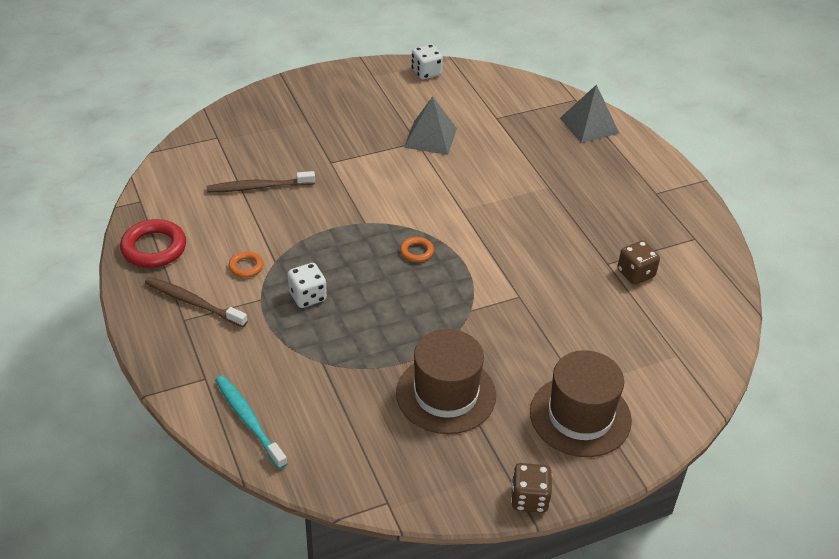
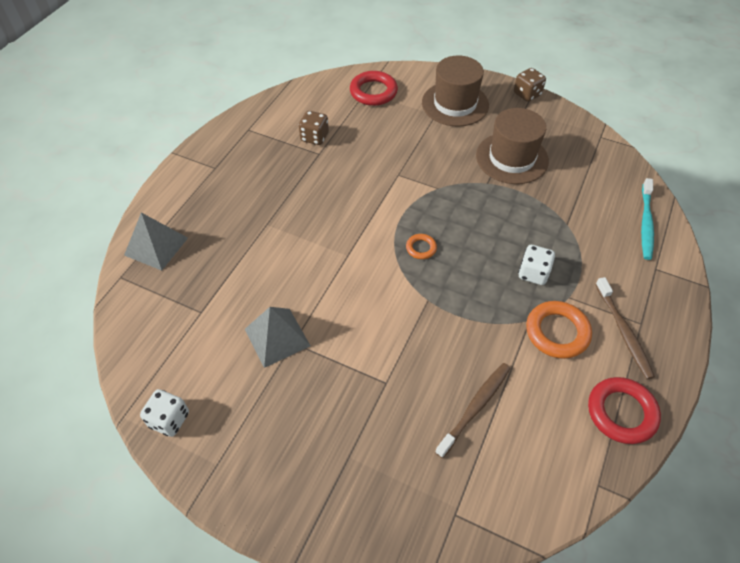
camera: 130 degrees left, 10 degrees up
brown toothbrush [207,171,315,192] -> brown toothbrush turned 90 degrees counterclockwise [435,363,511,458]
orange ring [229,251,263,278] -> orange ring [526,301,592,359], size x1.90
none -> red ring [350,71,398,106]

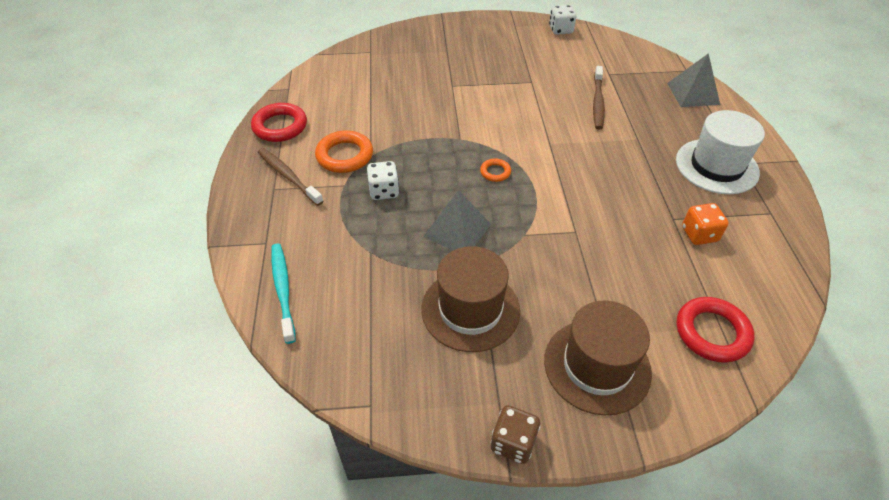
camera: 150 degrees right, 5 degrees down
grey pyramid [245,307,310,368] -> grey pyramid moved to [423,190,491,251]
brown dice [299,111,329,145] -> orange dice [682,203,729,245]
brown toothbrush [435,363,511,458] -> brown toothbrush moved to [593,66,605,129]
none -> white hat [676,110,765,194]

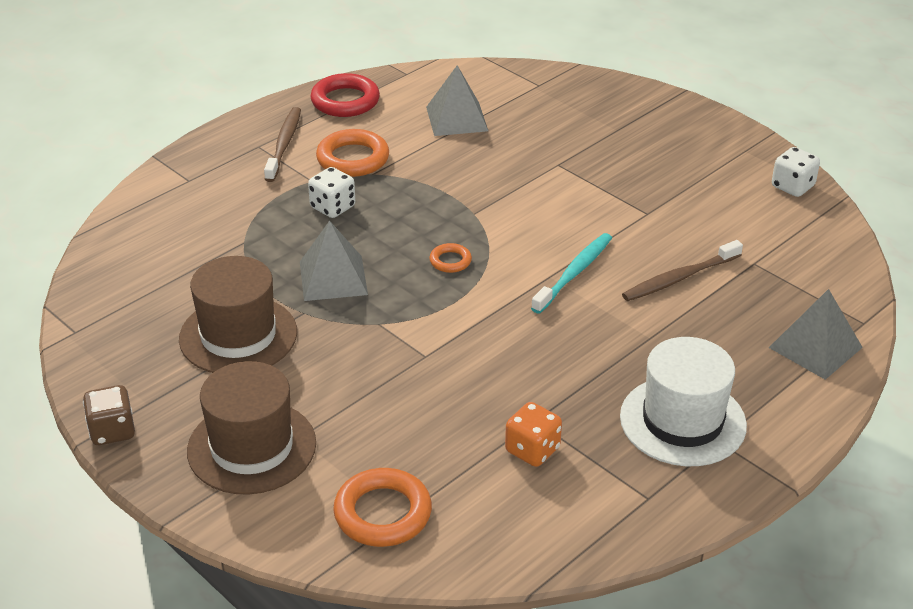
camera: 50 degrees right, 10 degrees down
turquoise toothbrush [271,244,296,344] -> turquoise toothbrush moved to [531,233,612,314]
red ring [677,297,755,363] -> orange ring [333,468,432,547]
none -> grey pyramid [426,65,488,136]

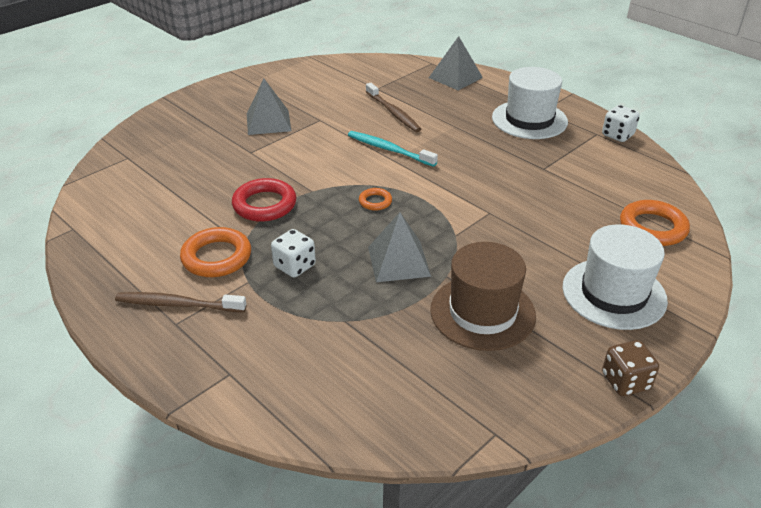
camera: 90 degrees left, 0 degrees up
brown hat [187,361,316,495] -> white hat [563,224,668,330]
red ring [311,73,380,117] -> red ring moved to [232,178,296,222]
grey pyramid [426,65,488,136] -> grey pyramid moved to [247,79,291,135]
orange dice [505,402,562,467] -> none
white dice [772,147,820,197] -> white dice moved to [602,105,640,142]

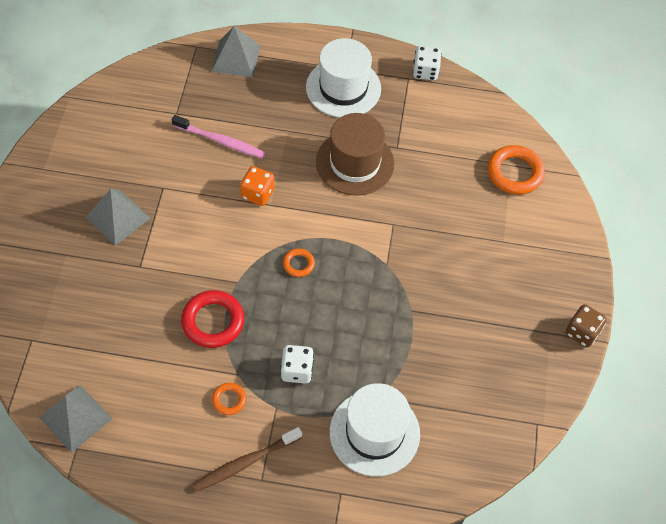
camera: 40 degrees left, 20 degrees up
orange ring [180,227,251,277] -> orange ring [212,383,246,415], size x0.53
turquoise toothbrush [348,131,438,167] -> orange dice [240,166,274,206]
brown toothbrush [366,83,421,132] -> pink toothbrush [172,115,266,159]
grey pyramid [368,212,431,282] -> grey pyramid moved to [40,385,112,453]
brown hat [430,242,536,351] -> brown hat moved to [316,113,394,196]
white hat [563,224,668,330] -> white hat moved to [330,383,420,476]

